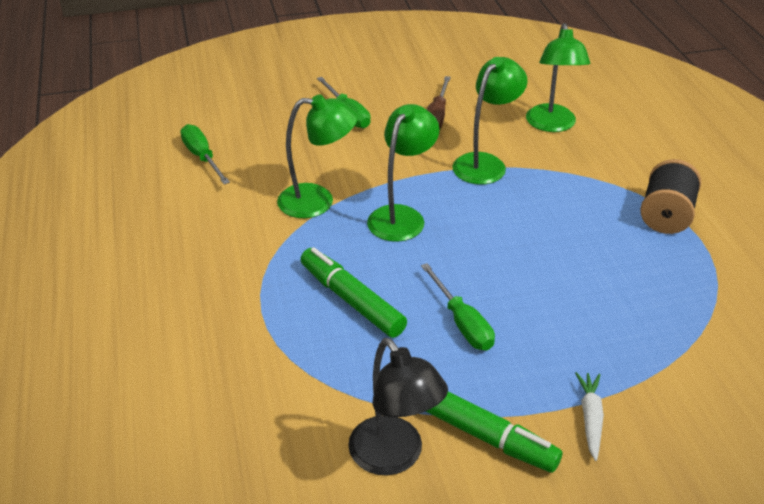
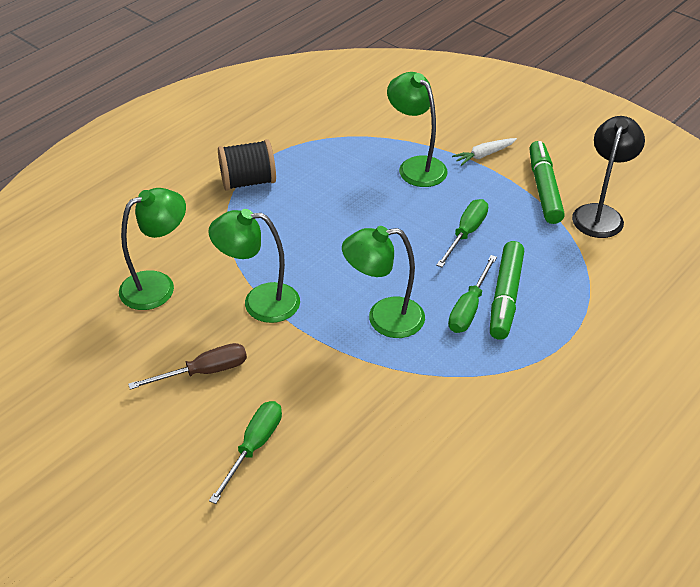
camera: 125 degrees left, 5 degrees up
green screwdriver [180,124,230,184] -> green screwdriver moved to [448,255,497,333]
green lamp [277,94,358,218] -> green lamp moved to [387,72,448,187]

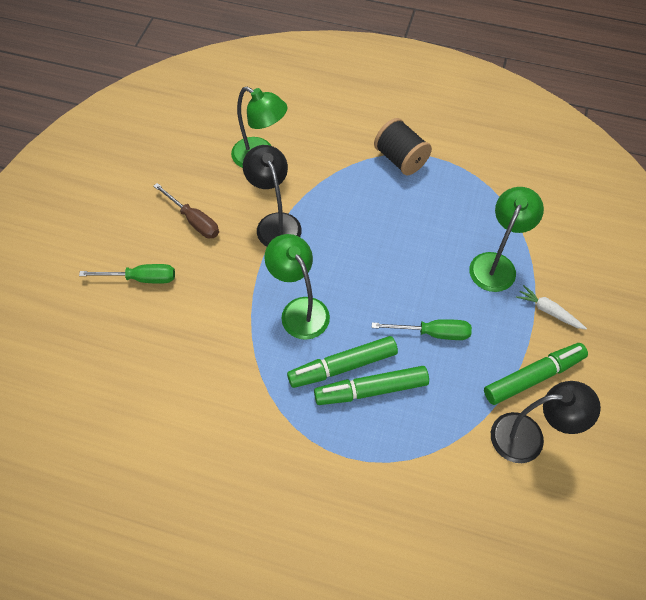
camera: 65 degrees right, 15 degrees up
green lamp [209,209,300,323] -> black lamp [243,145,302,247]
green screwdriver [448,255,497,333] -> green marker [287,336,398,388]

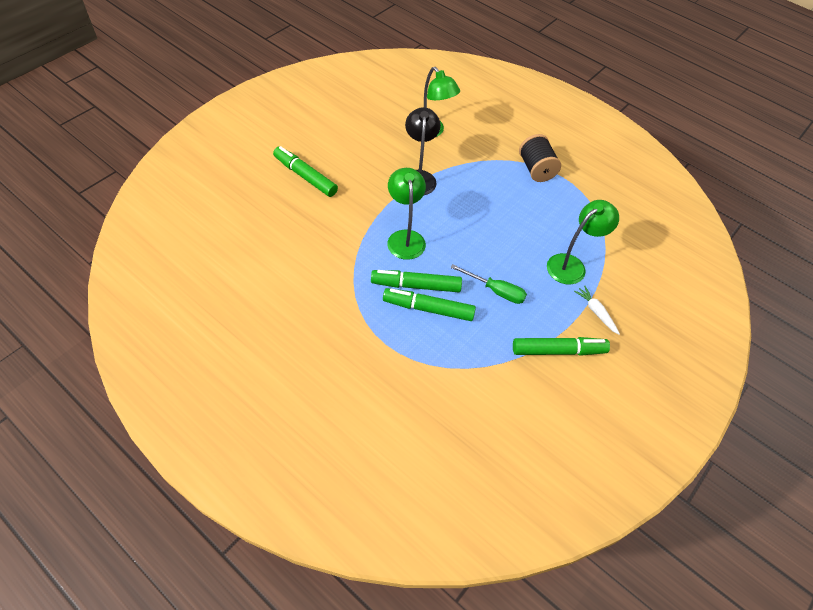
camera: 20 degrees right, 5 degrees down
green screwdriver [79,264,175,284] -> green marker [273,146,338,197]
brown screwdriver [153,183,219,238] -> none
black lamp [491,381,601,463] -> none

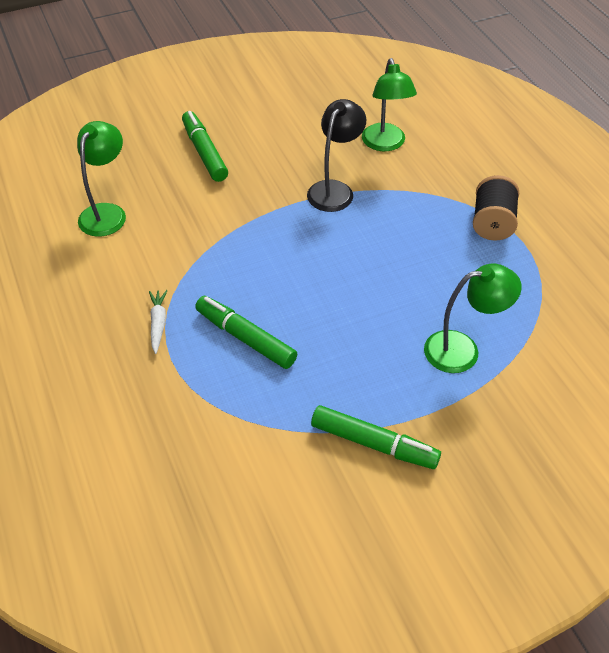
camera: 30 degrees right, 5 degrees down
green marker [371,270,462,292] -> none
green lamp [387,168,426,260] -> green lamp moved to [77,121,126,237]
green screwdriver [450,264,527,304] -> none
white carrot [574,285,620,335] -> white carrot moved to [149,290,168,354]

